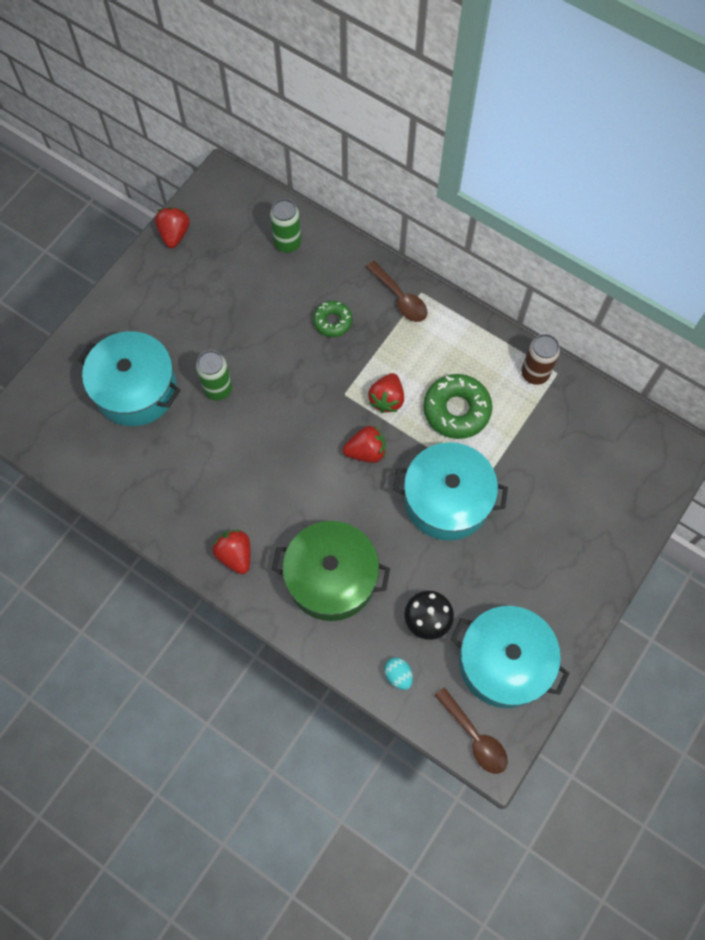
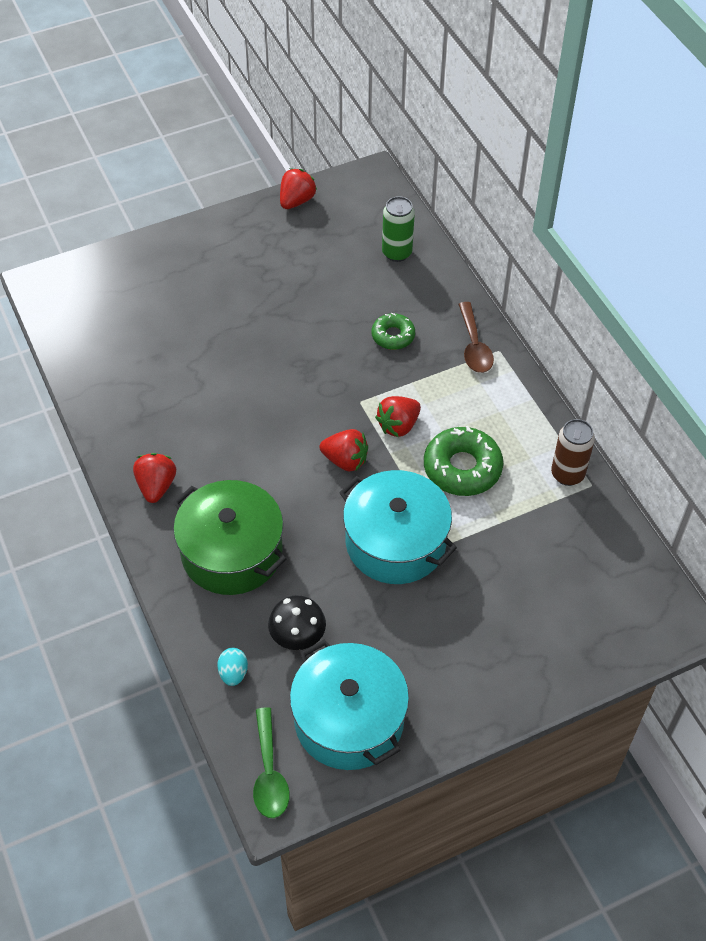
camera: 30 degrees right, 15 degrees down
turquoise pot [78,331,181,426] -> none
green can [196,350,232,400] -> none
brown spoon [434,687,508,774] -> green spoon [253,707,290,818]

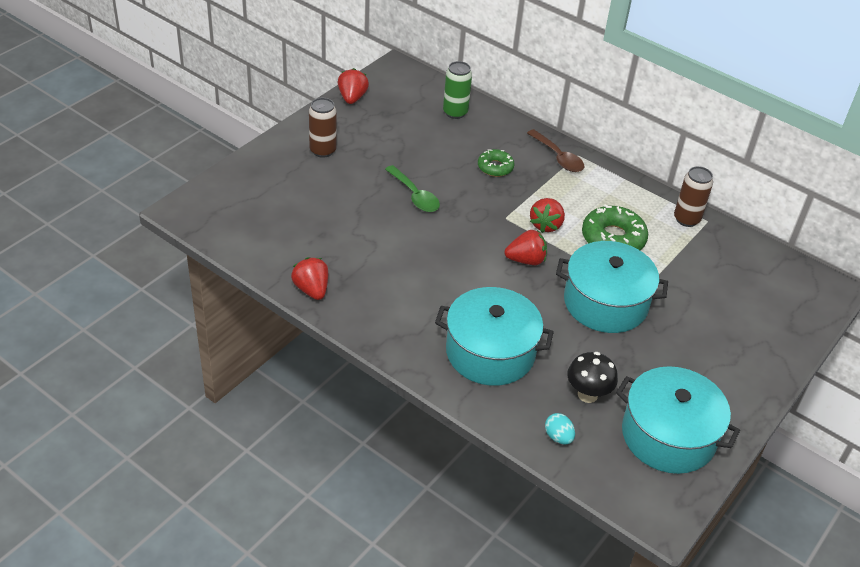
camera: 30 degrees left, 10 degrees down
red strawberry [133,453,176,503] -> red strawberry moved to [291,257,328,300]
green pot [173,480,286,595] -> turquoise pot [435,287,554,386]
green spoon [253,707,290,818] -> green spoon moved to [385,165,440,212]
none -> brown can [309,98,336,158]

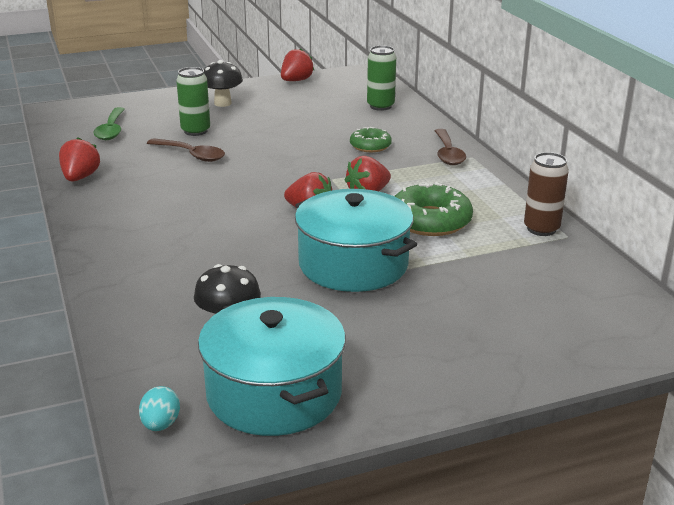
camera: 35 degrees right, 15 degrees down
brown can [309,98,336,158] -> black mushroom [204,60,243,107]
green spoon [385,165,440,212] -> green spoon moved to [93,107,125,140]
turquoise pot [435,287,554,386] -> none
turquoise egg [545,413,575,444] -> turquoise egg moved to [139,386,180,431]
none -> brown spoon [147,138,225,162]
none -> green can [176,67,210,136]

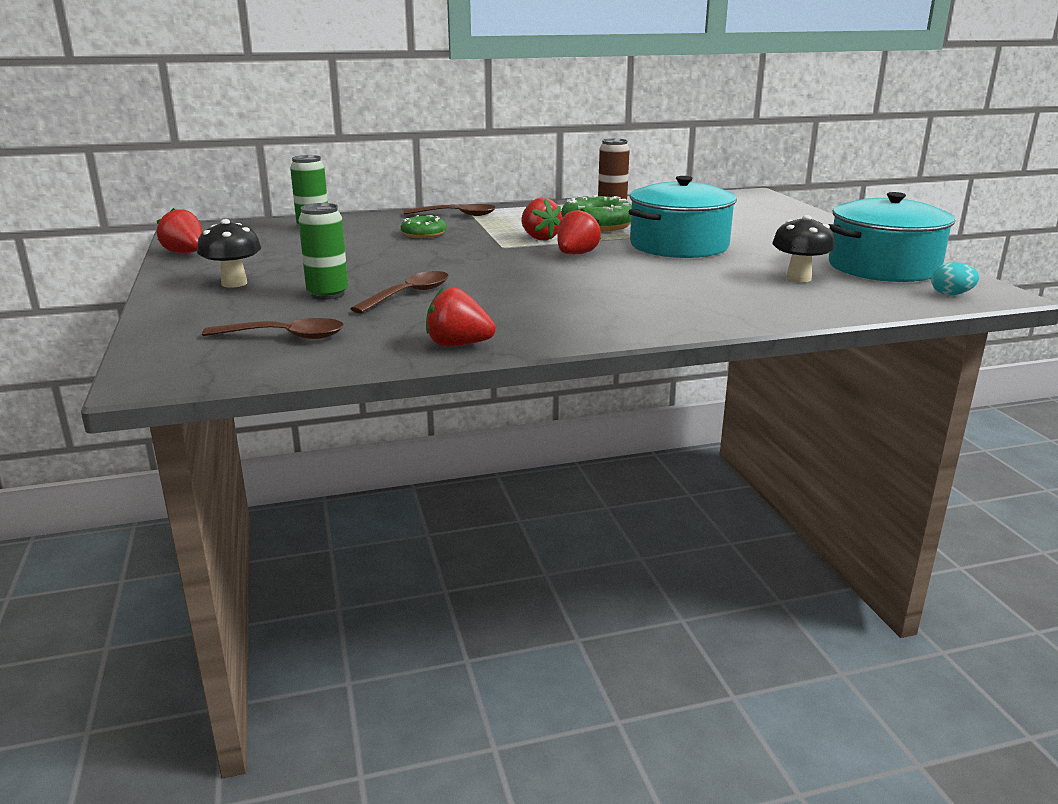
camera: 85 degrees left, 5 degrees down
green spoon [93,107,125,140] -> brown spoon [202,318,344,339]

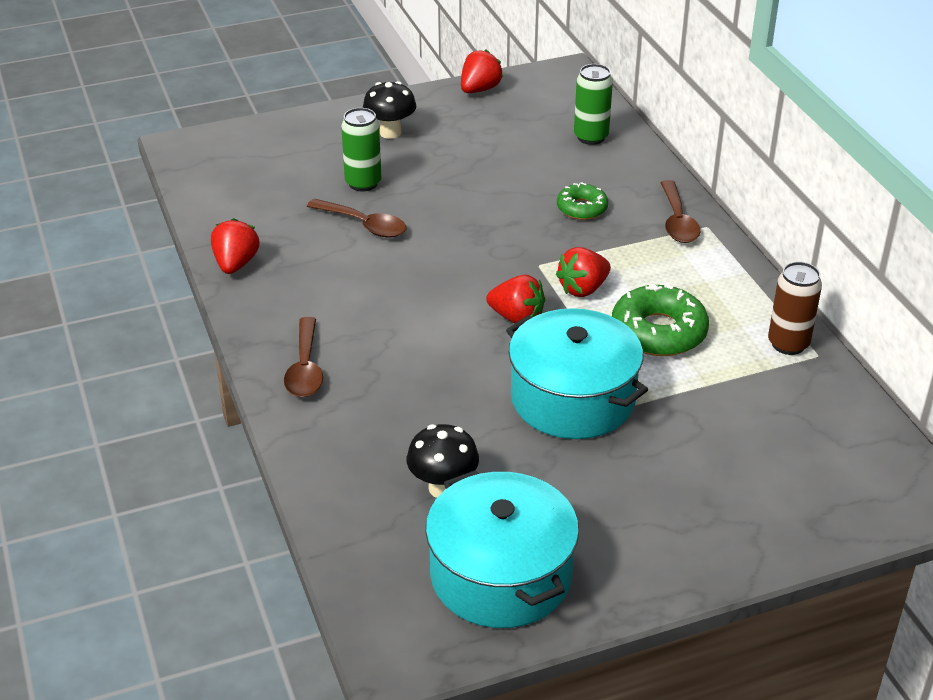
camera: 85 degrees right, 15 degrees up
brown spoon [202,318,344,339] -> brown spoon moved to [284,317,323,397]
turquoise egg [931,262,979,295] -> none

